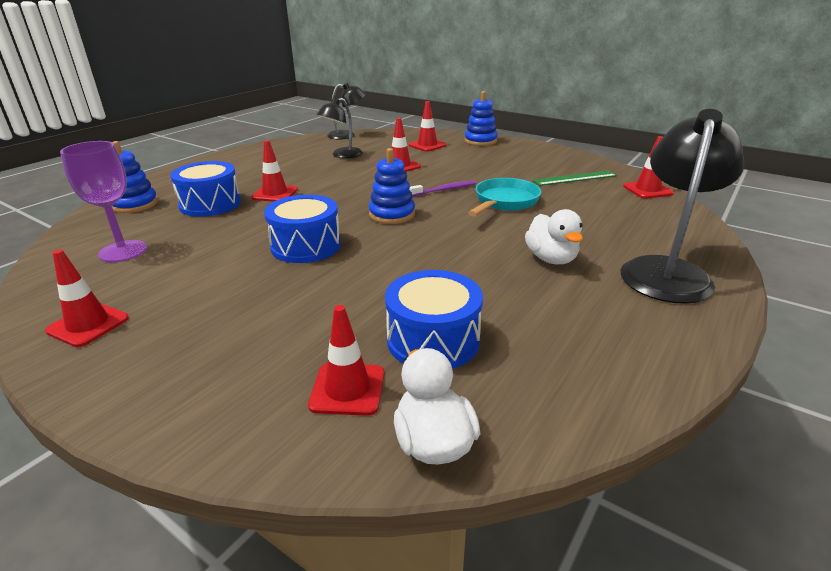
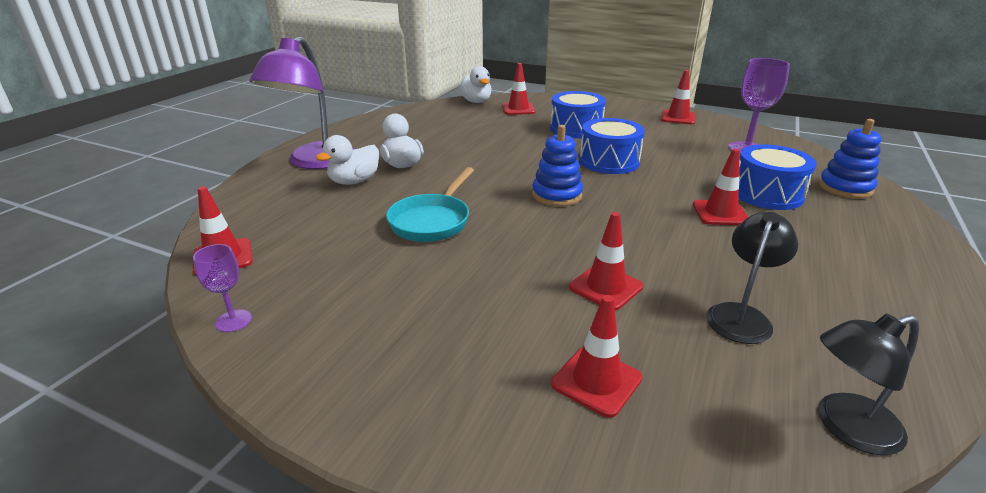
camera: 170 degrees right, 0 degrees up
blue drum [385,270,483,369] -> blue drum moved to [550,91,606,138]
purple toothbrush [409,181,476,196] -> none
blue stacking toy [464,91,498,146] -> none
green ruler [532,170,617,186] -> none
black lamp [621,109,744,303] -> purple lamp [249,36,354,169]
none -> purple goblet [193,244,252,332]
none -> white duck [316,135,379,185]

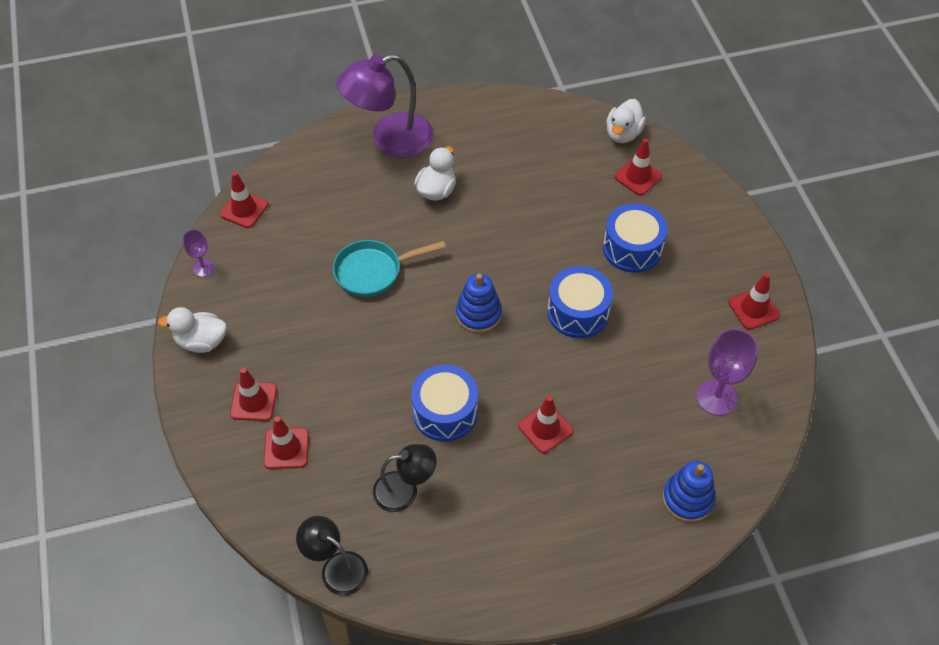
camera: 50 degrees right, 25 degrees up
white duck [316,135,379,185] -> white duck moved to [158,307,227,353]
red traffic cone [569,212,644,311] -> red traffic cone moved to [230,368,277,421]
blue drum [738,145,817,210] -> blue drum moved to [411,365,478,442]

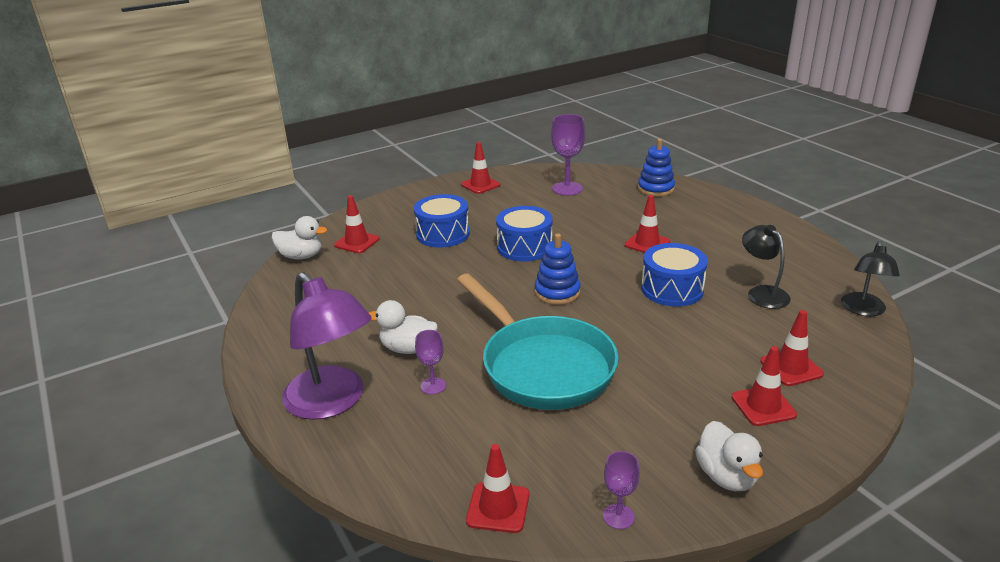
camera: 105 degrees left, 25 degrees down
turquoise pan [333,240,446,297] -> turquoise pan [457,274,619,410], size x1.70
none -> purple goblet [415,330,446,394]

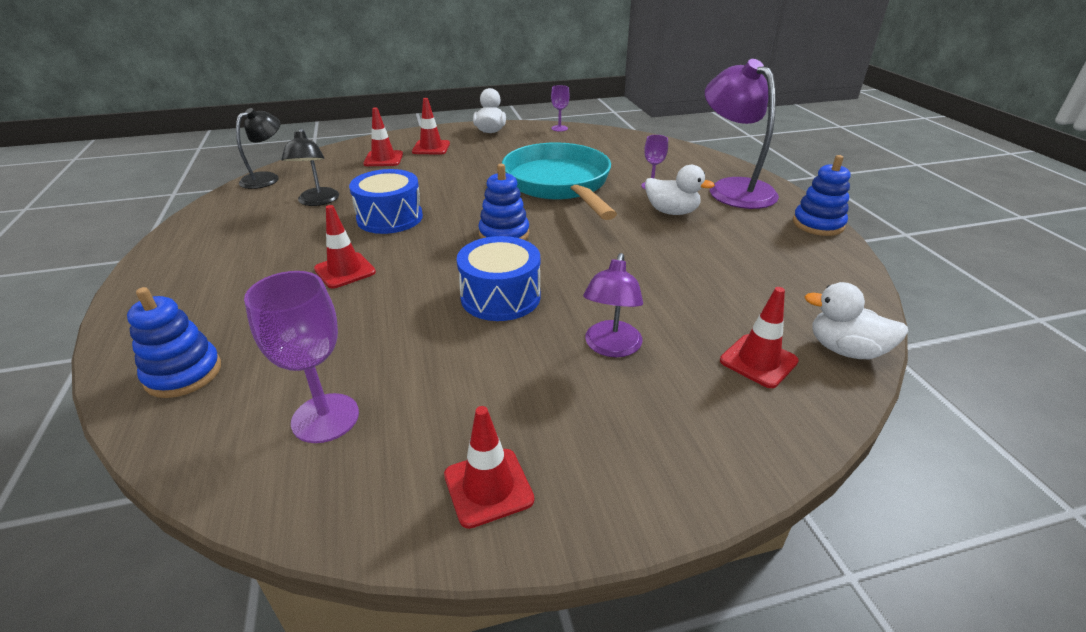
camera: 165 degrees left, 5 degrees up
blue drum [414,194,470,248] -> purple lamp [583,253,643,357]
red traffic cone [466,444,529,533] -> none
none -> blue stacking toy [793,155,851,236]

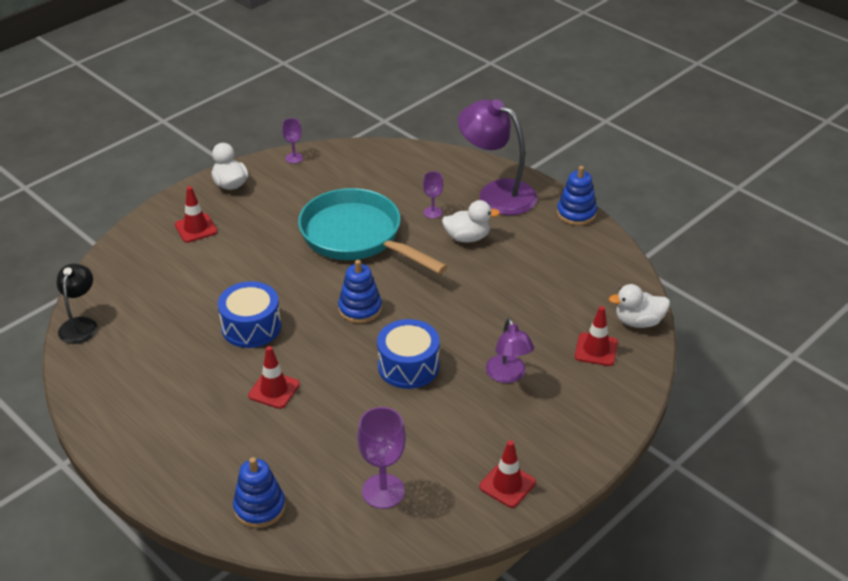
camera: 30 degrees left, 5 degrees up
black lamp [282,129,339,206] -> none
red traffic cone [363,107,403,166] -> none

